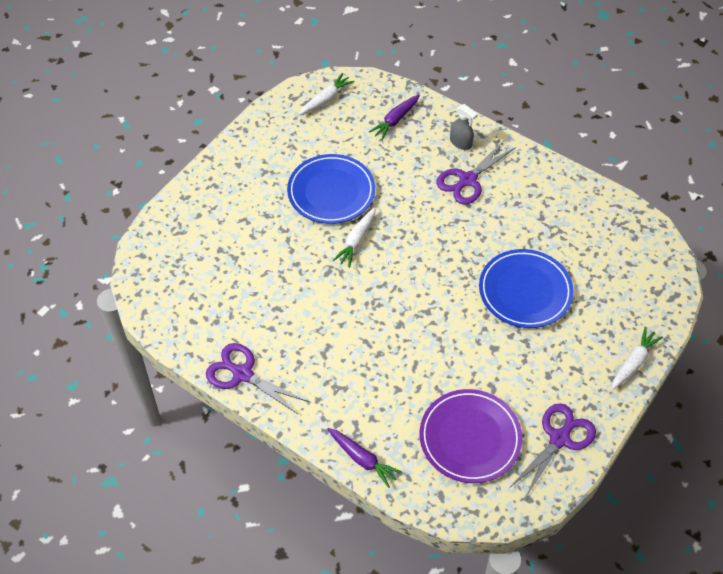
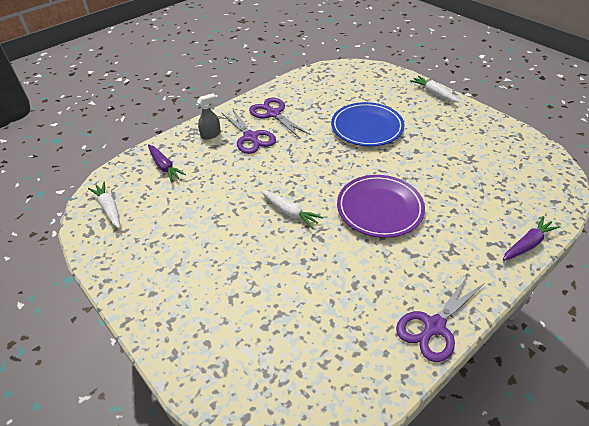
camera: 75 degrees left, 10 degrees down
blue plate [287,154,375,224] -> none
purple plate [420,389,522,483] -> purple plate moved to [337,175,425,238]
purple scissors [510,403,596,497] -> purple scissors moved to [249,97,311,139]

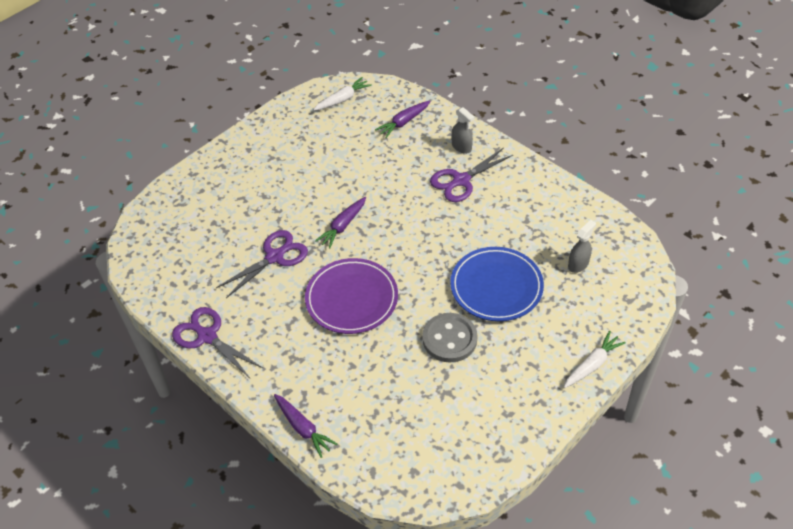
camera: 85 degrees right, 5 degrees up
purple scissors [249,97,311,139] -> purple scissors moved to [216,230,308,298]
white carrot [261,190,323,229] -> purple carrot [315,197,366,249]
none -> grey button [422,313,478,363]
none -> grey spray bottle [568,220,596,273]

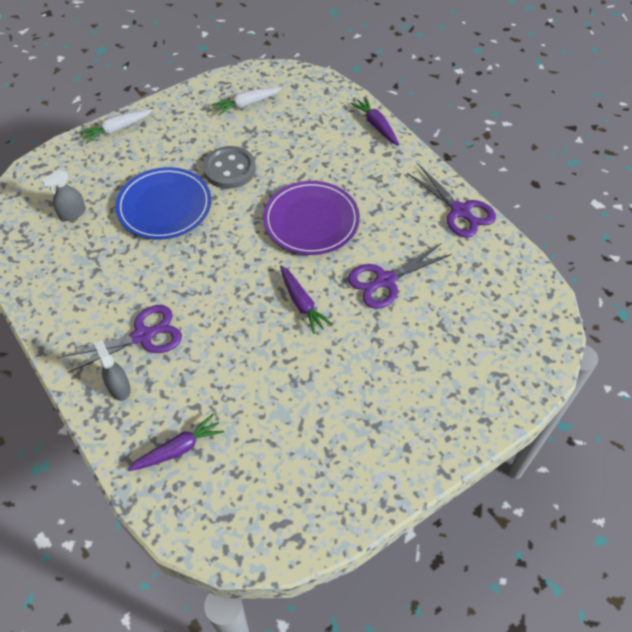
camera: 170 degrees left, 5 degrees up
white carrot [313,77,372,111] -> white carrot moved to [212,87,282,115]
purple carrot [315,197,366,249] -> purple carrot turned 105 degrees clockwise [280,266,333,334]

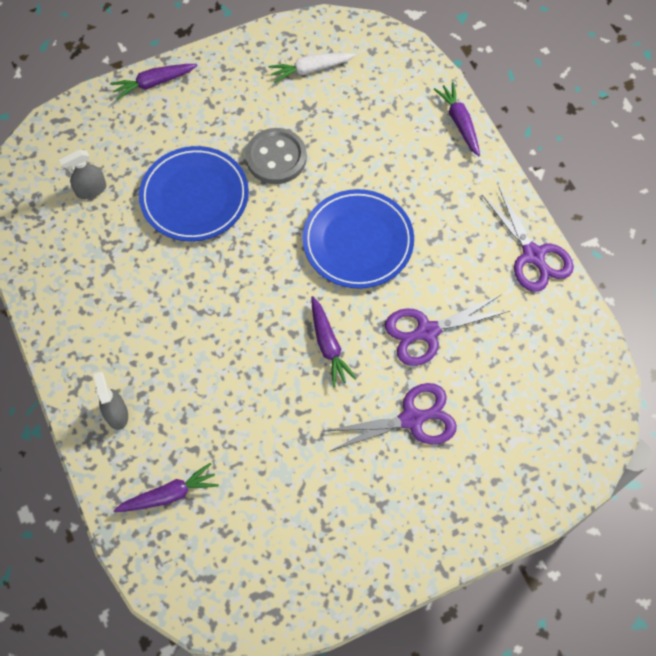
camera: 10 degrees right, 10 degrees up
purple scissors [62,305,182,373] -> purple scissors moved to [325,383,457,452]
white carrot [79,110,152,143] -> purple carrot [110,64,198,100]
purple plate [263,181,360,255] -> blue plate [303,189,414,289]

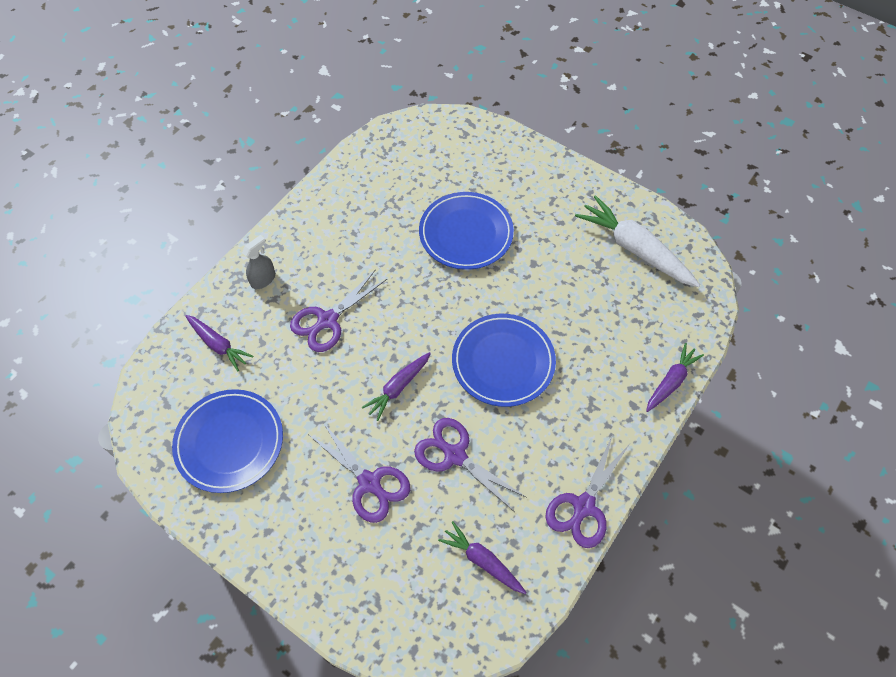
camera: 60 degrees right, 5 degrees down
grey spray bottle [59,150,106,199] -> none
purple carrot [110,64,198,100] -> purple carrot moved to [438,521,527,594]
grey button [245,128,307,184] -> none
white carrot [269,53,356,83] -> white carrot [575,195,700,287], size x1.73
none -> blue plate [172,389,283,493]
none -> purple scissors [290,269,387,352]

